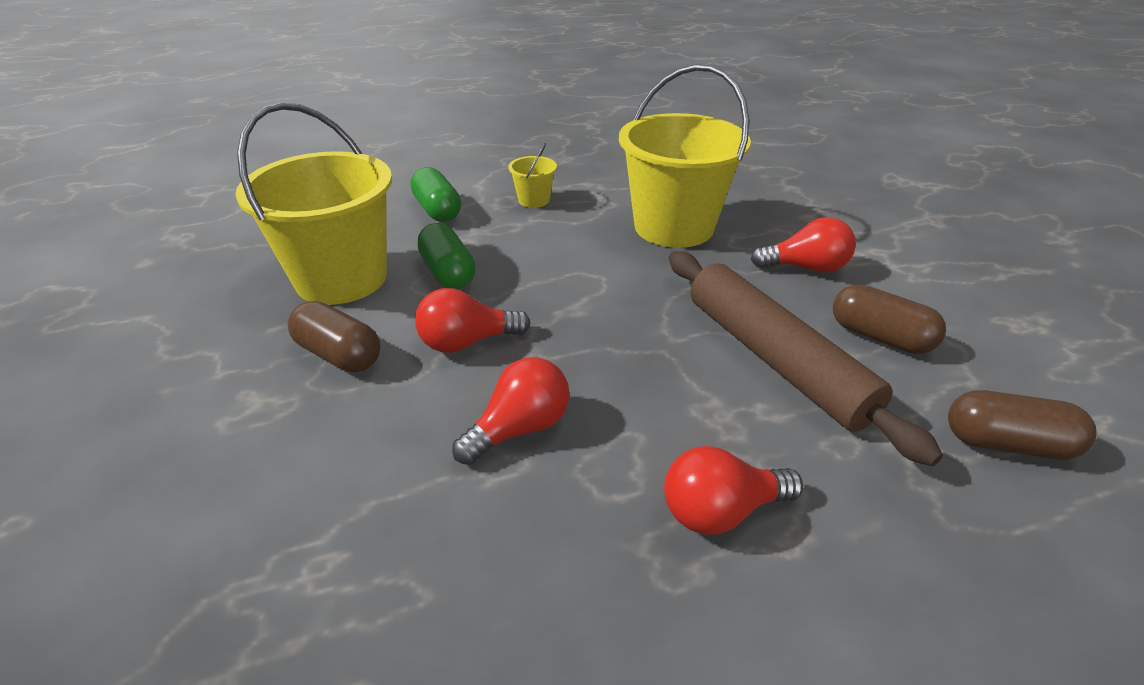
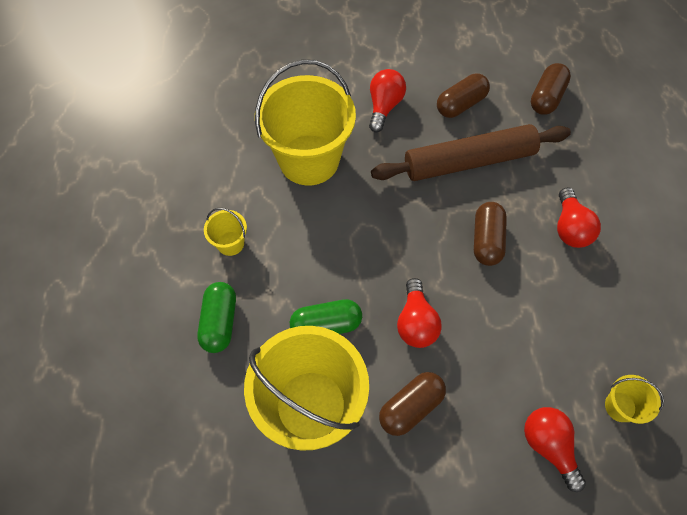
camera: 75 degrees left, 25 degrees up
green capsule [410,167,461,222] -> green capsule turned 75 degrees counterclockwise [197,282,236,353]
red light bulb [452,357,569,465] -> red light bulb moved to [524,407,586,492]
none -> brown capsule [474,202,507,266]
none -> yellow bucket [605,375,664,424]

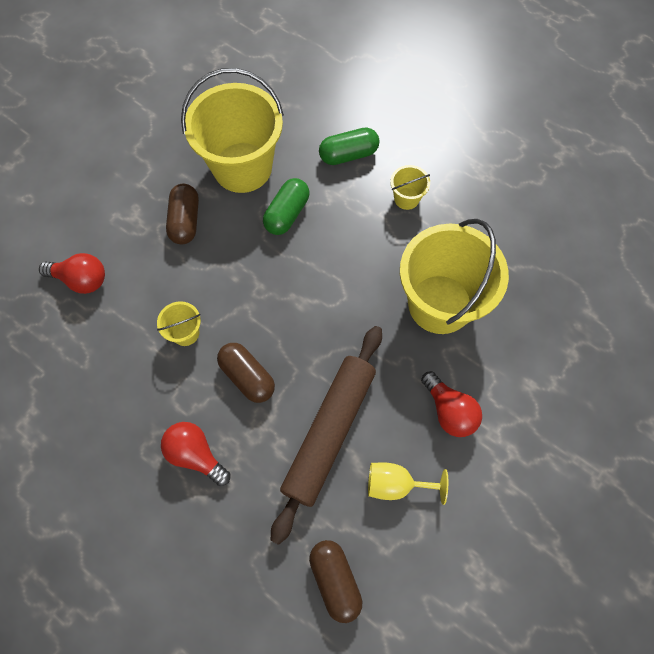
camera: 130 degrees right, 5 degrees up
green capsule [197,282,236,353] -> green capsule turned 60 degrees counterclockwise [319,127,379,165]
red light bulb [397,278,442,348] -> none
brown capsule [437,73,490,118] -> yellow goblet [368,462,448,505]
yellow bucket [605,375,664,424] -> yellow bucket moved to [157,301,201,346]

